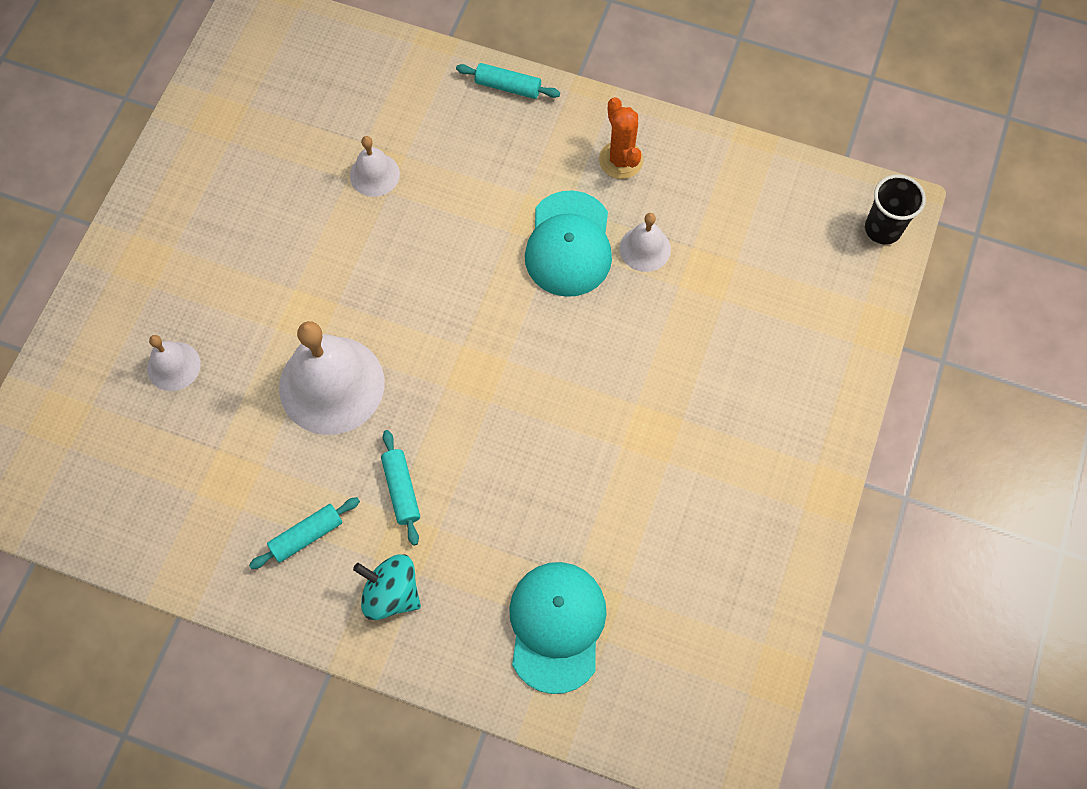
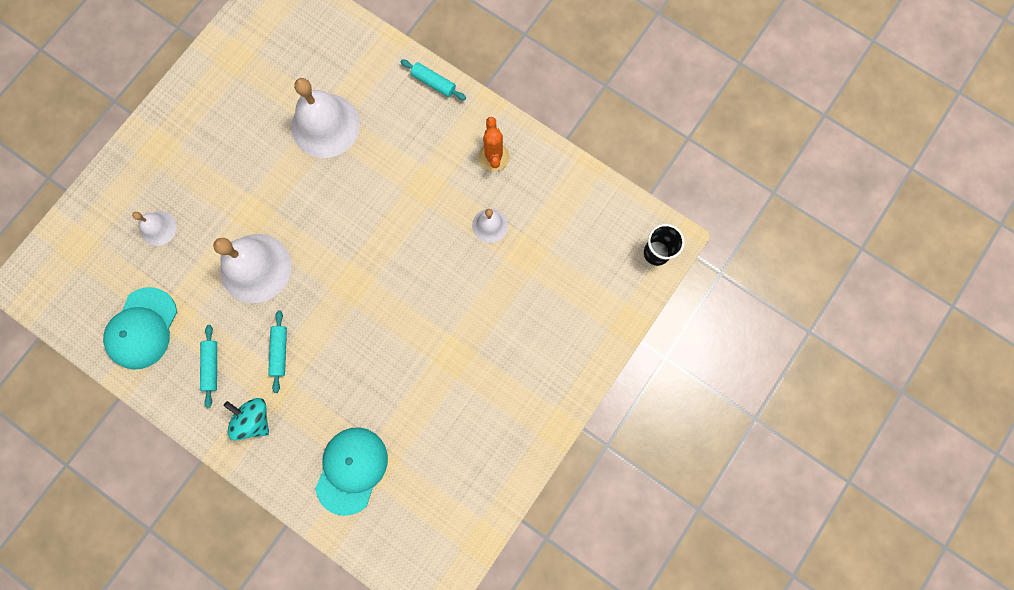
camera: 15 degrees right, 10 degrees up
turquoise rolling pin [249,497,360,569] -> turquoise rolling pin turned 75 degrees counterclockwise [200,325,217,408]
white bell [350,136,400,197] -> white bell [291,78,360,158], size x1.97
turquoise cap [525,190,612,297] -> turquoise cap moved to [103,287,177,370]

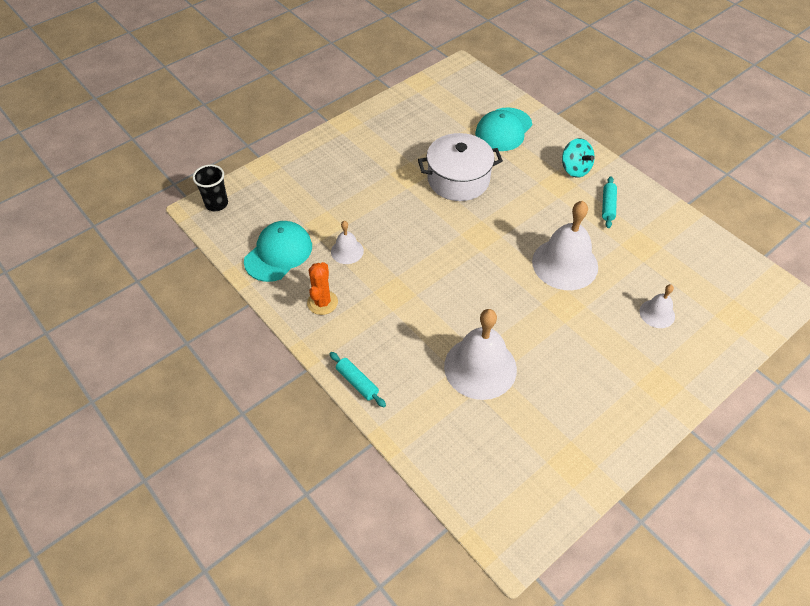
camera: 165 degrees left, 25 degrees down
turquoise cap [103,287,177,370] -> turquoise cap moved to [244,221,312,282]
turquoise rolling pin [268,310,287,393] -> none
none -> white pot [418,133,503,201]

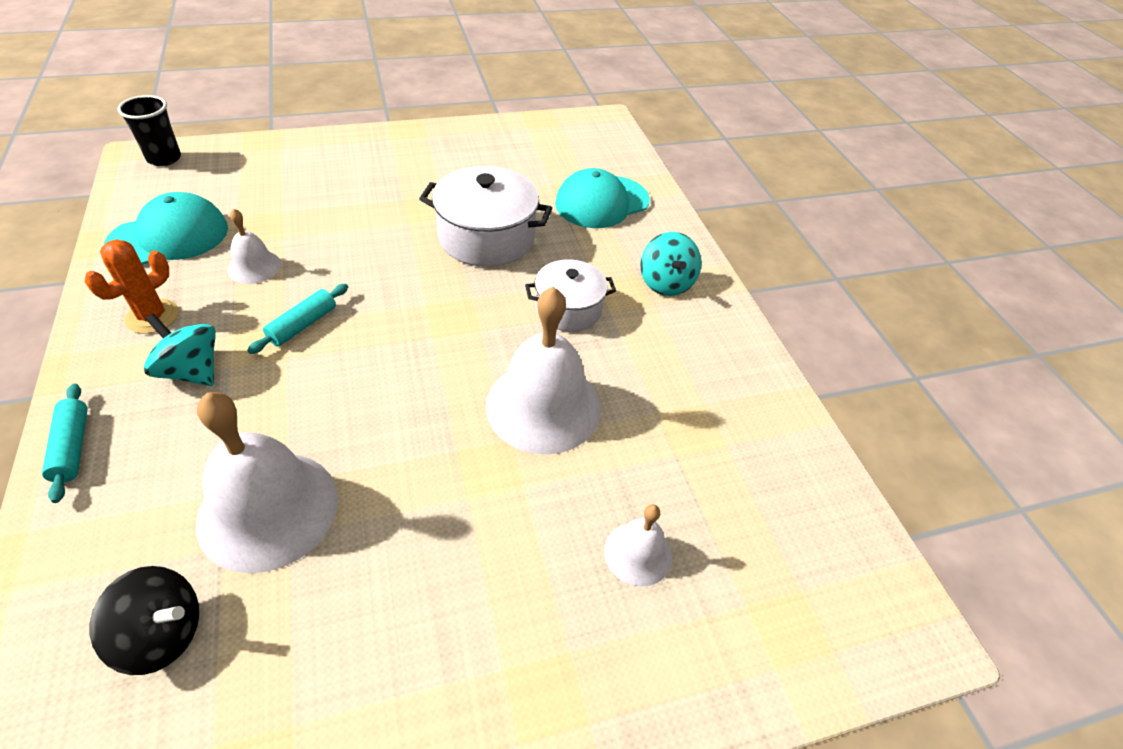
camera: 20 degrees right, 5 degrees down
turquoise rolling pin [602,176,617,228] -> turquoise rolling pin moved to [247,284,348,354]
none -> black spinning top [90,566,199,675]
none -> turquoise spinning top [144,313,216,386]
none -> white pot [525,259,616,331]

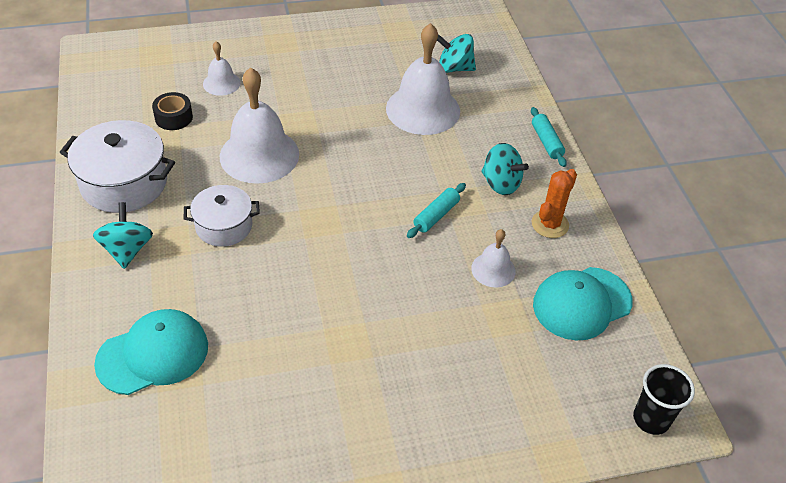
camera: 175 degrees left, 0 degrees up
black spinning top [90,566,199,675] -> turquoise spinning top [437,34,476,73]
white pot [419,166,552,267] -> white pot moved to [60,120,175,213]
none -> black tape [152,92,193,130]

